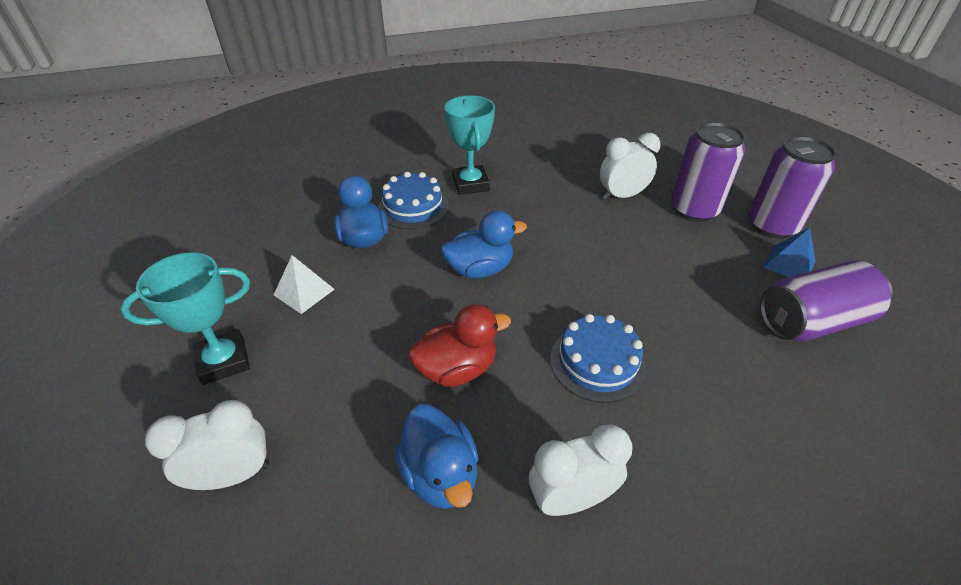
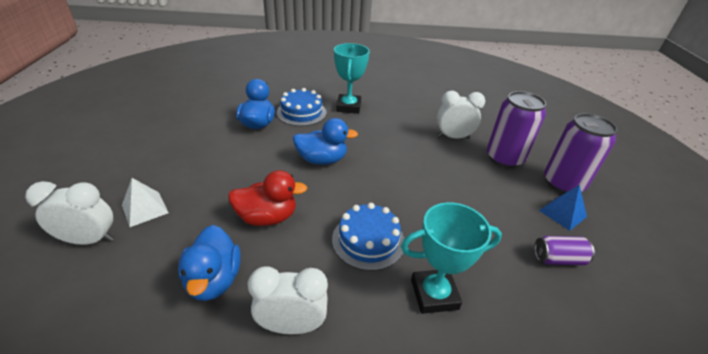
camera: 15 degrees right, 5 degrees down
turquoise trophy [120,252,250,385] -> turquoise trophy moved to [401,202,502,314]
white pyramid [274,255,335,314] -> white pyramid moved to [122,178,168,227]
purple can [760,260,893,341] -> purple can [534,236,595,265], size x0.54

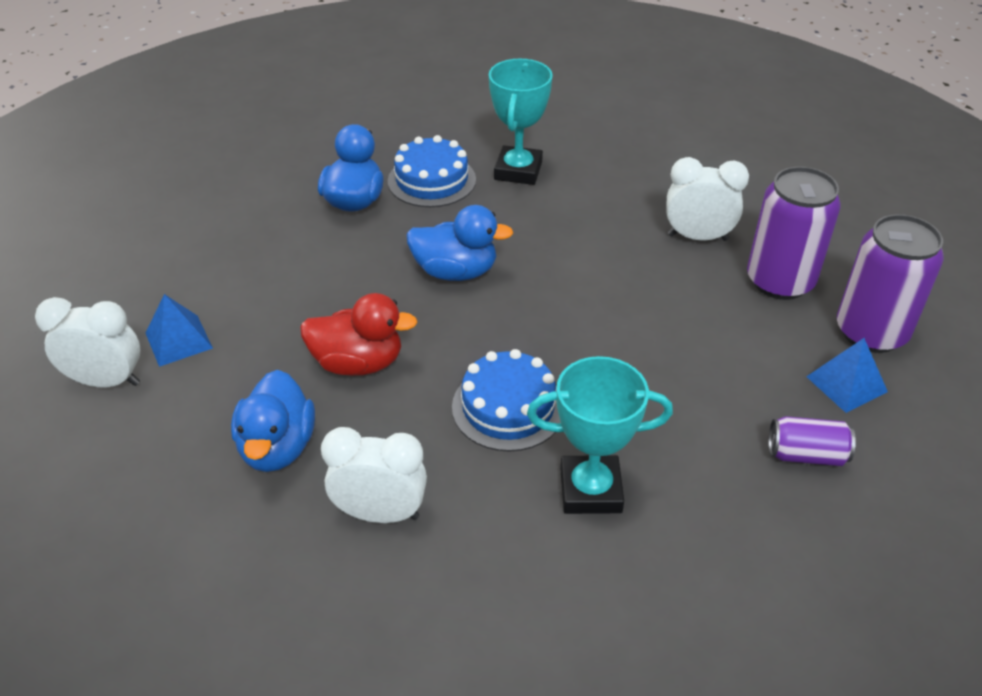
camera: 10 degrees right, 5 degrees up
white pyramid [122,178,168,227] -> blue pyramid [145,294,213,367]

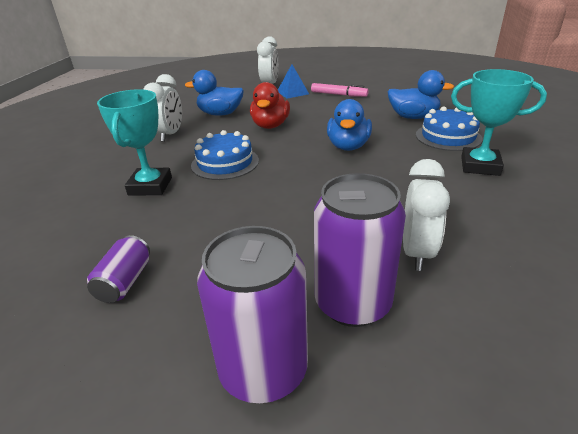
camera: 95 degrees right, 10 degrees down
blue pyramid [806,338,888,413] -> none
none -> pink marker [311,83,369,97]

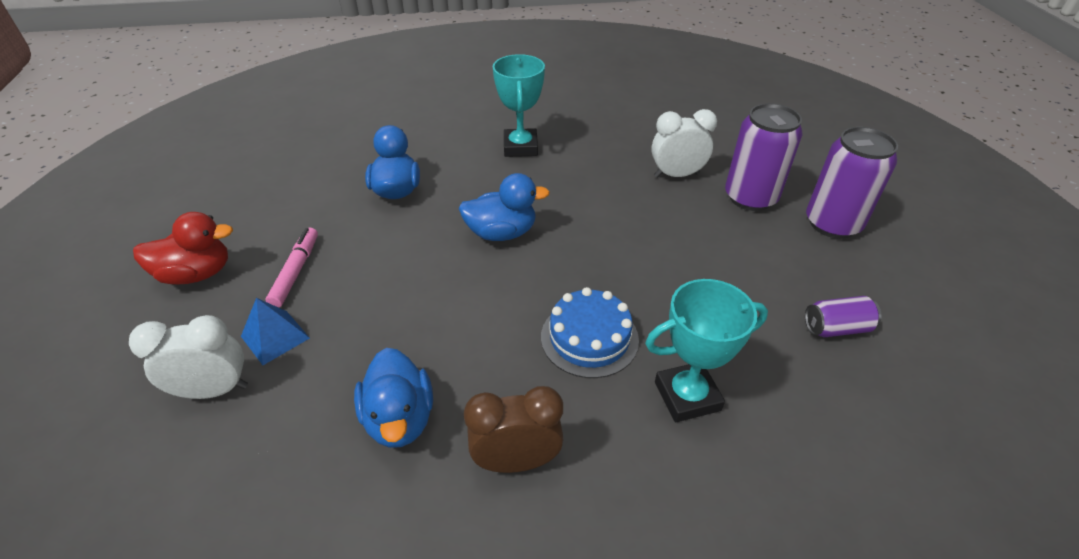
camera: 110 degrees left, 10 degrees up
white clock [143,74,182,142] -> brown clock [464,386,564,473]
red duck [250,82,290,129] -> red duck moved to [133,212,233,285]
blue cake [416,107,483,151] -> none

